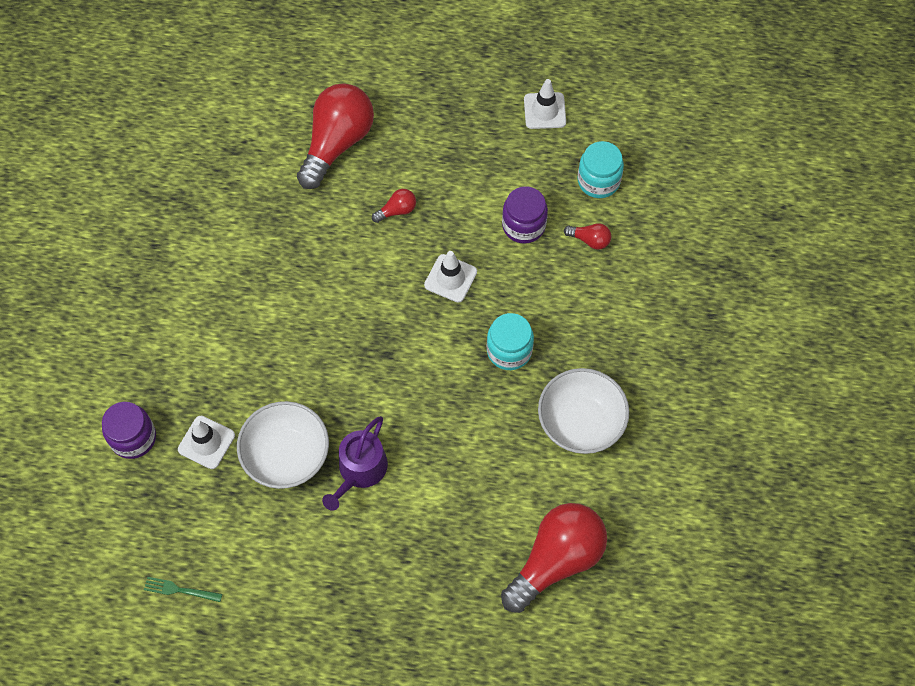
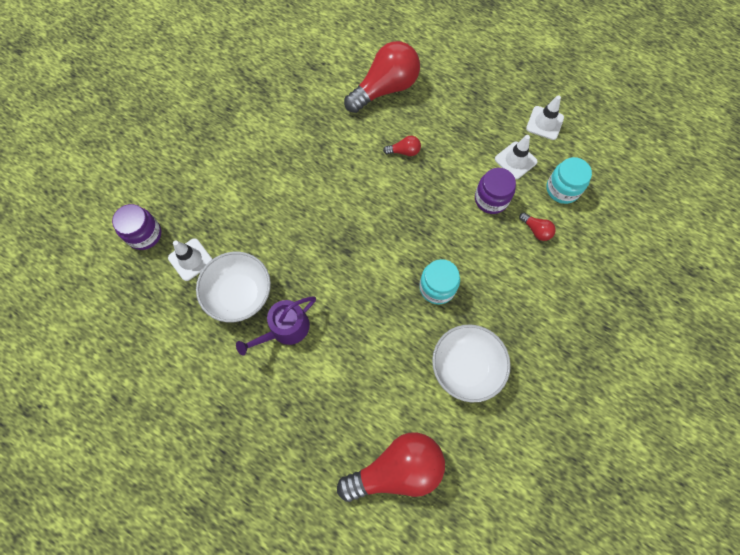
camera: 25 degrees right, 5 degrees up
green fork [144,577,222,602] -> none
white traffic cone [424,251,477,302] -> white traffic cone moved to [495,135,538,179]

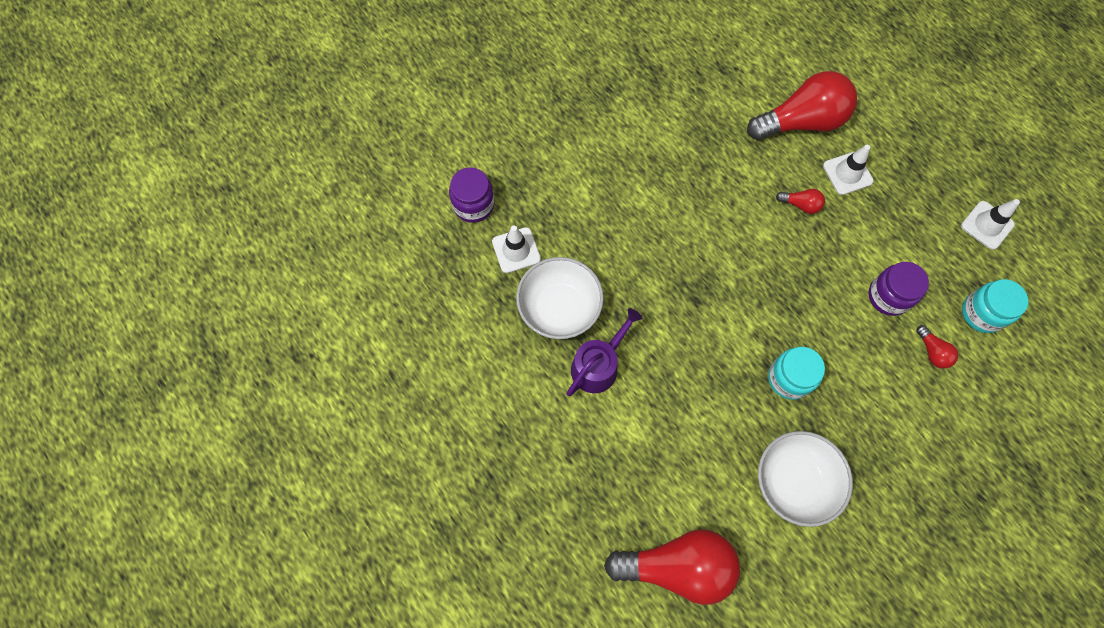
camera: 20 degrees right, 0 degrees up
purple watering can [236,297,316,356] -> purple watering can turned 150 degrees clockwise [567,308,643,396]
white traffic cone [495,135,538,179] -> white traffic cone moved to [823,145,874,195]

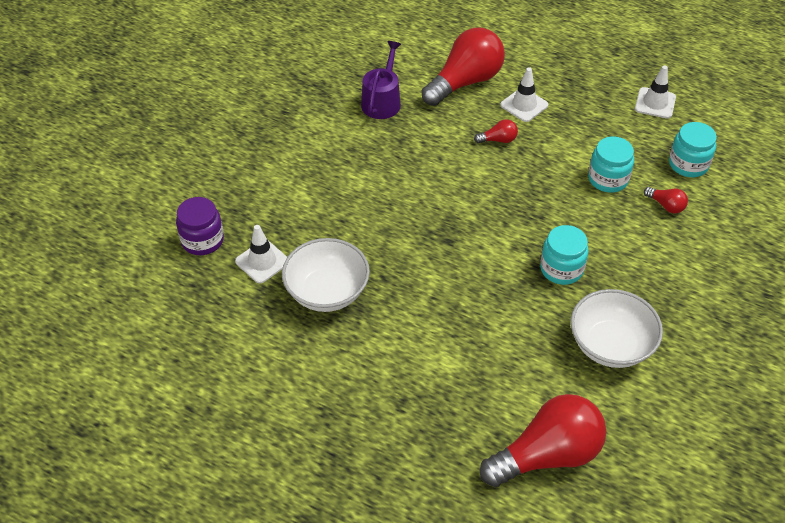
camera: 25 degrees left, 20 degrees down
purple watering can [567,308,643,396] -> purple watering can moved to [361,41,401,119]
purple jar [868,262,929,316] -> turquoise jar [588,137,634,193]

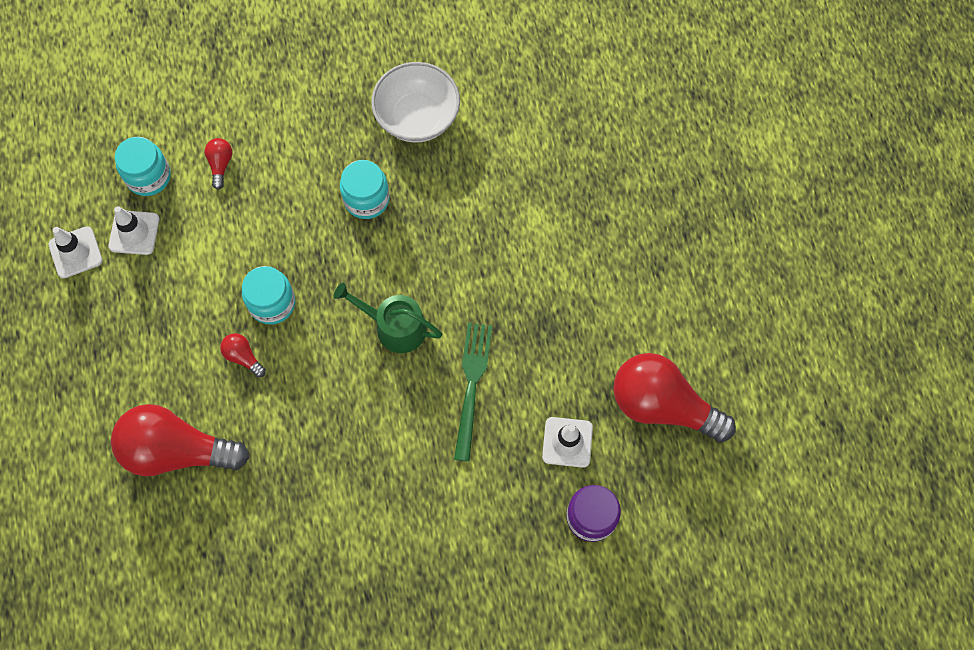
camera: 130 degrees left, 20 degrees up
white bowl [282,238,370,312] -> none
purple watering can [361,41,401,119] -> none
red light bulb [480,394,606,487] -> red light bulb moved to [613,353,736,442]
white traffic cone [500,67,548,122] -> white traffic cone moved to [108,206,159,255]
turquoise jar [588,137,634,193] -> turquoise jar moved to [242,266,295,325]
none -> green watering can [334,283,443,353]
none -> green fork [454,323,492,462]

